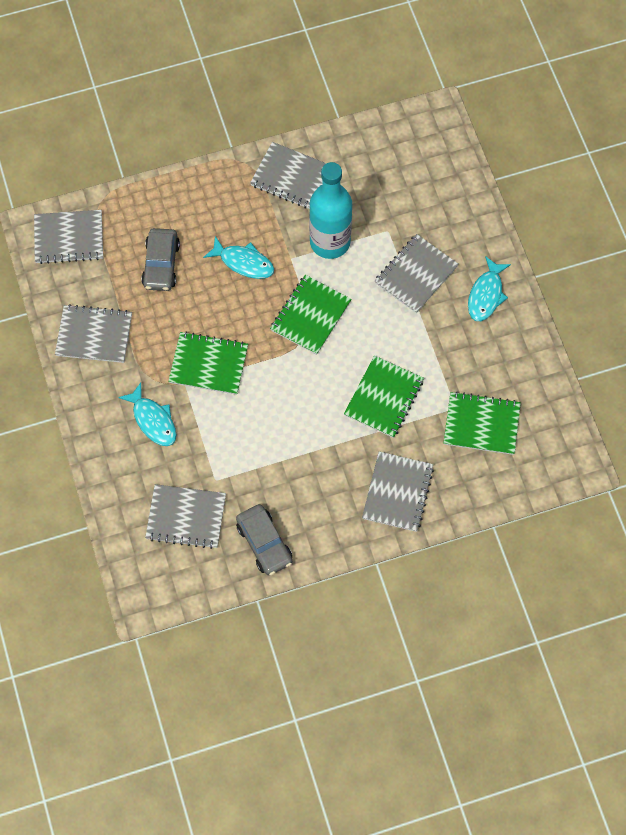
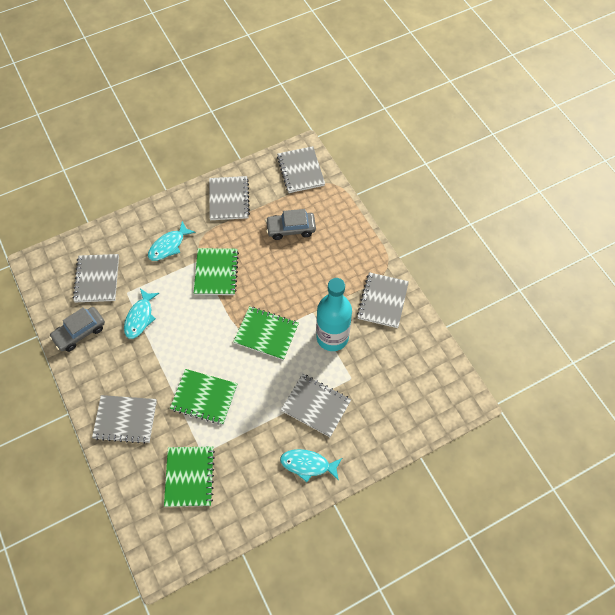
camera: 80 degrees right, 5 degrees down
turquoise fish [203,236,274,279] -> turquoise fish moved to [124,288,159,339]

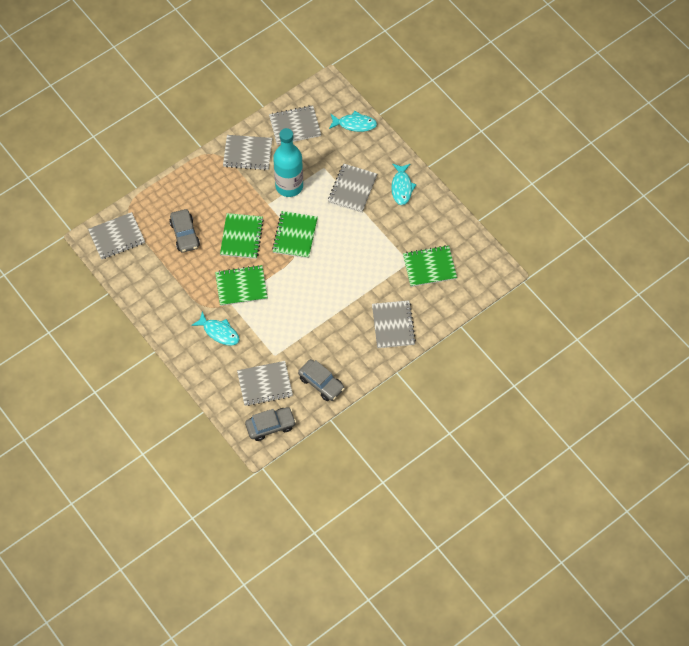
camera: 100 degrees left, 0 degrees up
turquoise fish [124,288,159,339] -> turquoise fish moved to [329,111,377,132]
green notebook [170,369,238,425] -> green notebook moved to [220,213,264,259]
grey notebook [209,176,250,220] -> grey notebook moved to [269,105,321,145]
none -> grey car [245,407,296,441]

